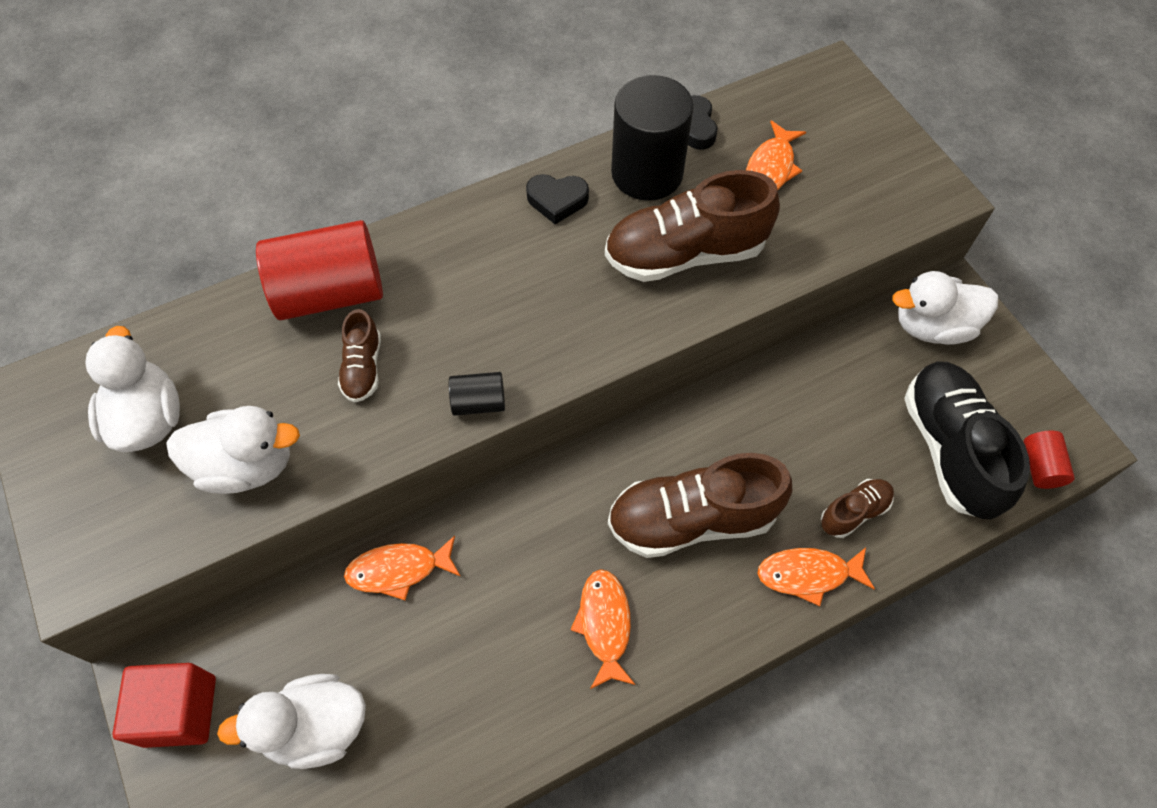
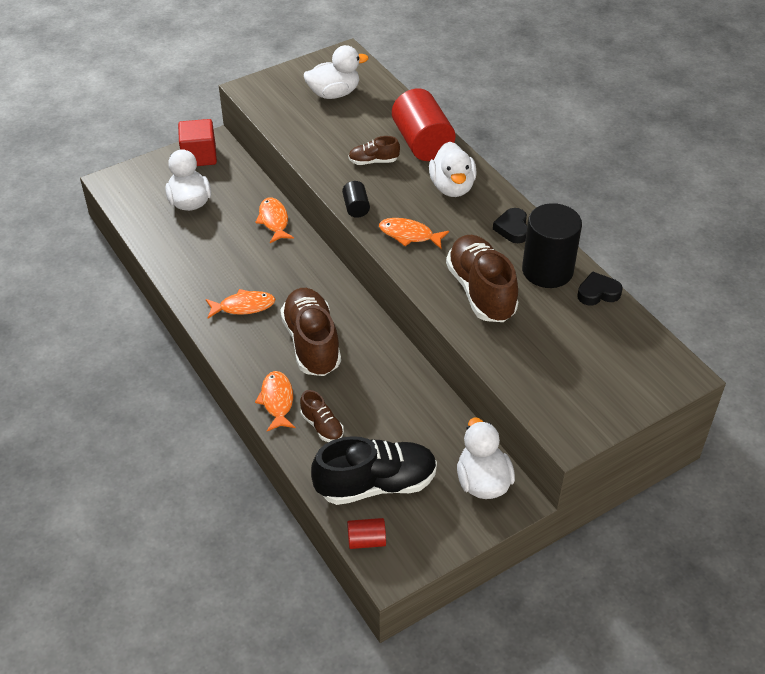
camera: 85 degrees right, 15 degrees down
white duck [166,406,300,494] -> white duck moved to [429,142,477,197]
orange fish [746,120,806,190] -> orange fish moved to [379,218,449,249]

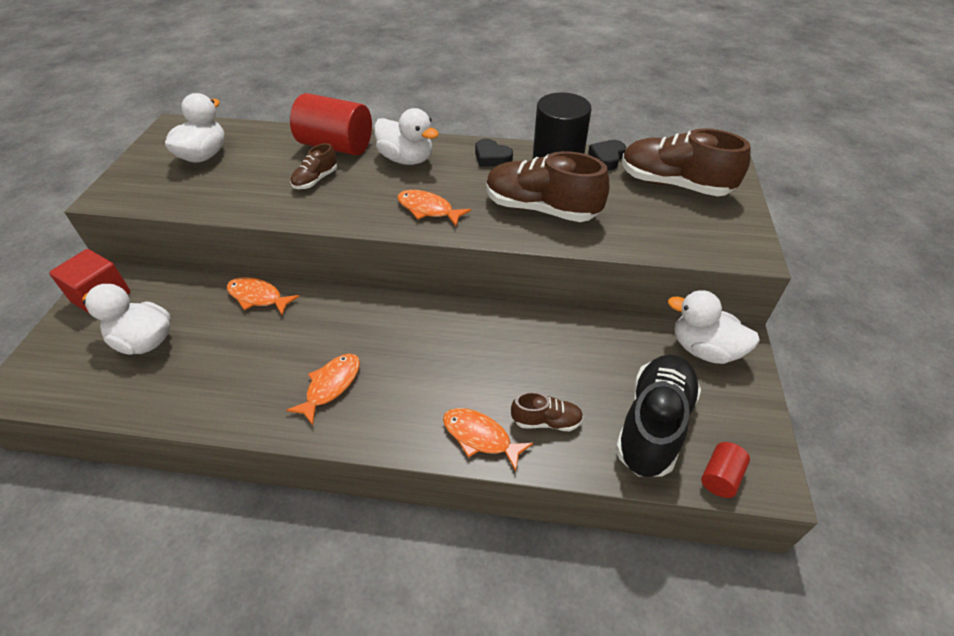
camera: 50 degrees left, 0 degrees up
brown shoe [280,288,341,376] -> brown shoe moved to [622,128,751,196]
black cylinder [342,181,370,218] -> none
orange fish [379,218,449,249] -> orange fish turned 60 degrees clockwise [397,190,471,226]

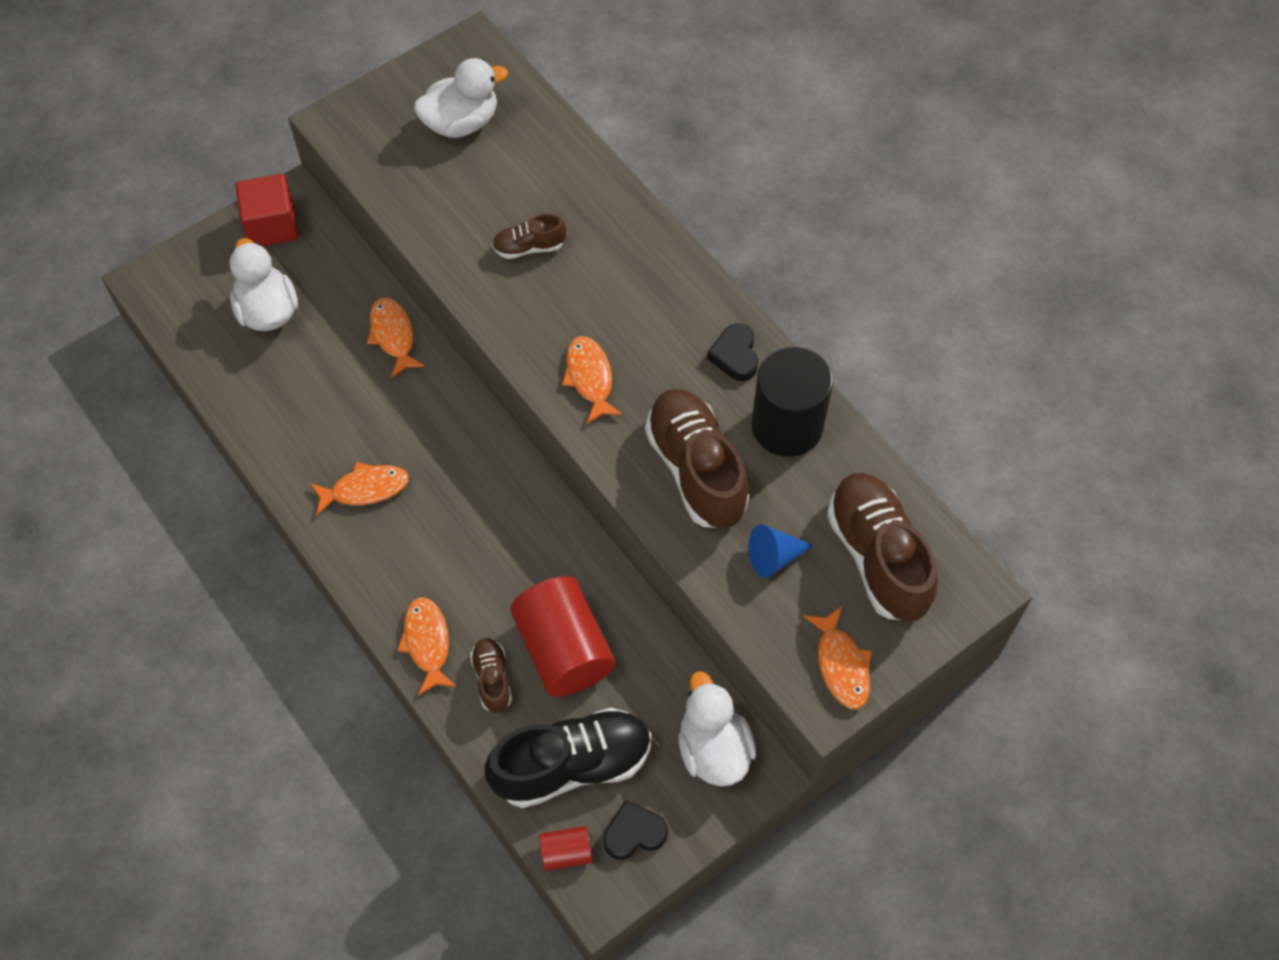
camera: 45 degrees right, 15 degrees up
red cylinder [290,93,372,156] -> red cylinder moved to [510,576,615,697]
white duck [374,108,439,165] -> none
brown shoe [511,392,583,431] -> brown shoe turned 150 degrees counterclockwise [470,638,512,713]
black heart [588,140,626,170] -> black heart moved to [603,800,668,860]
none -> blue cone [748,524,814,578]
none -> orange fish [804,606,872,709]

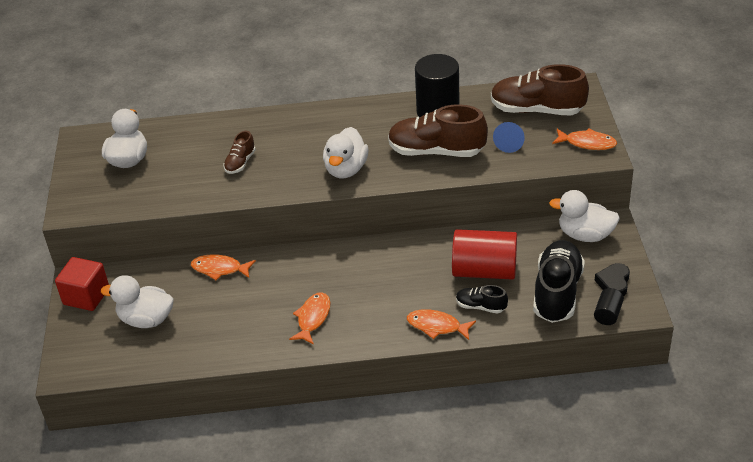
camera: 55 degrees left, 20 degrees down
brown shoe [470,638,512,713] -> black shoe [456,285,508,314]
red cylinder [539,826,592,871] -> black cylinder [594,288,624,325]
orange fish [562,336,623,424] -> white duck [323,127,368,179]
black heart [707,323,758,381] -> none

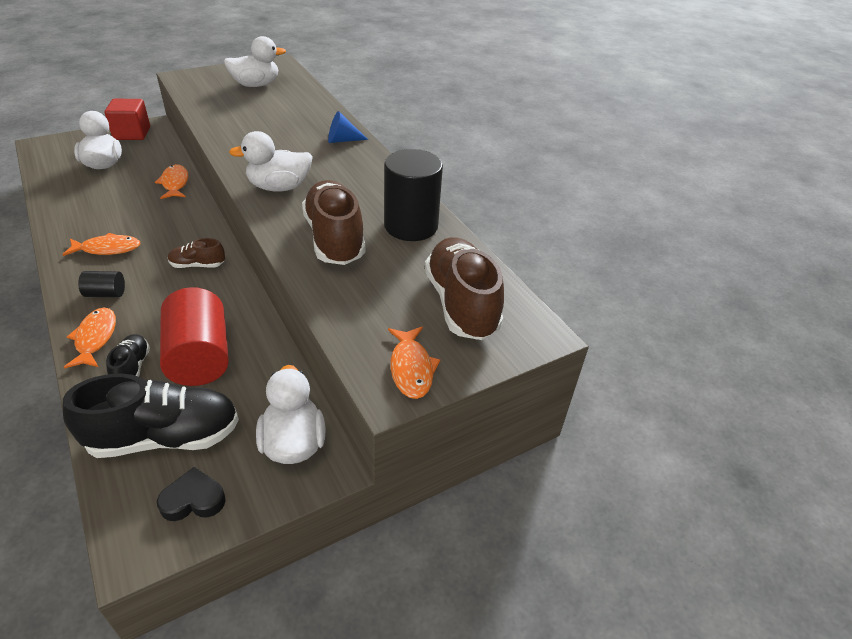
camera: 60 degrees right, 0 degrees up
brown shoe [223,131,256,174] -> brown shoe moved to [168,238,225,268]
blue cone [493,122,525,153] -> blue cone moved to [328,111,368,143]
black cylinder [594,288,624,325] -> black cylinder moved to [78,271,125,297]

